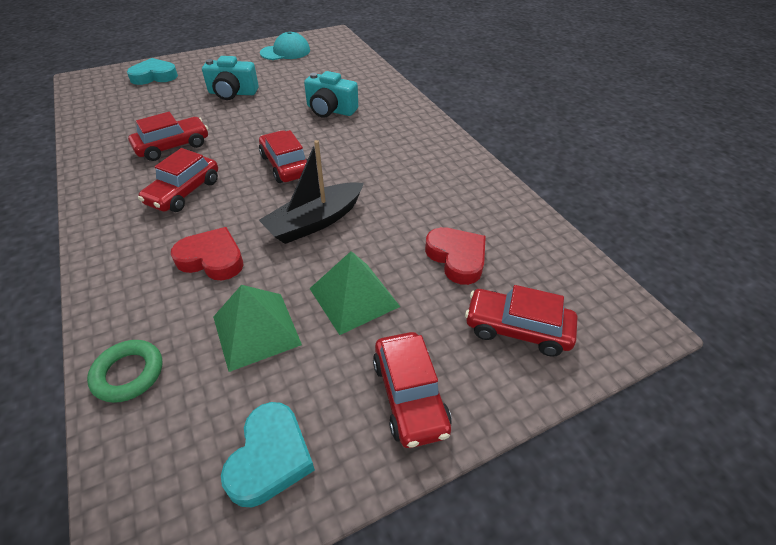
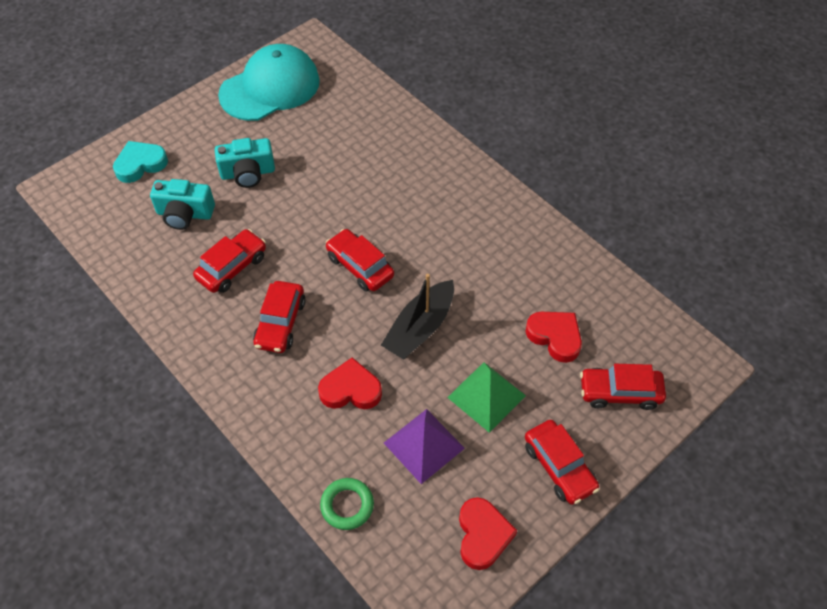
camera: 15 degrees left, 10 degrees up
green pyramid [213,285,302,372] -> purple pyramid [384,409,465,484]
turquoise heart [221,402,315,507] -> red heart [459,497,517,570]
turquoise cap [260,31,310,60] -> turquoise cap [218,44,320,121], size x1.73
turquoise camera [304,71,358,118] -> turquoise camera moved to [150,179,215,230]

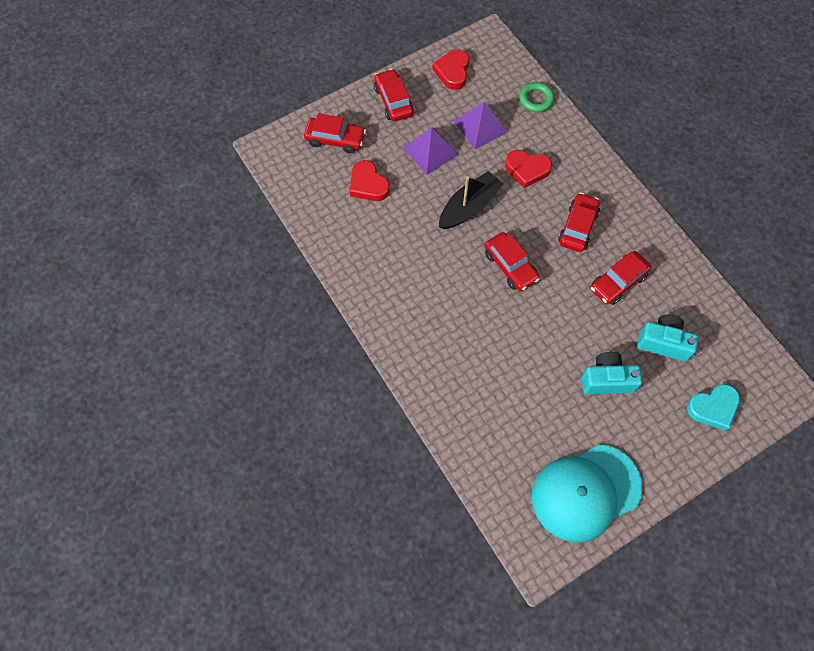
camera: 170 degrees left, 10 degrees up
green pyramid [447,362,526,433] -> purple pyramid [403,127,459,175]

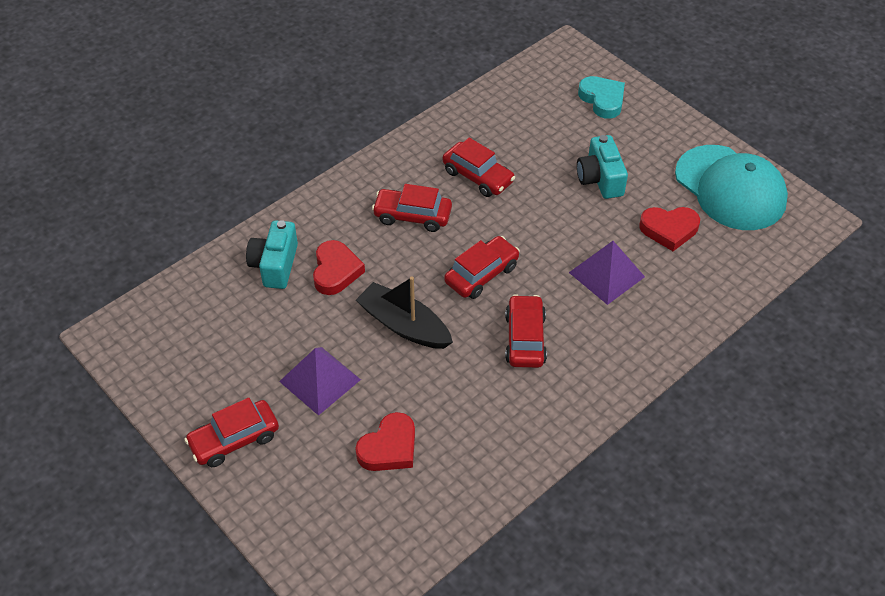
camera: 100 degrees left, 15 degrees down
red car [304,113,366,153] -> red car moved to [505,294,547,368]
red heart [433,49,470,90] -> red heart moved to [639,207,700,251]
purple pyramid [454,102,508,149] -> purple pyramid moved to [569,241,645,305]
green ring [519,82,554,112] -> none
turquoise camera [637,314,699,361] -> turquoise camera moved to [246,220,298,289]

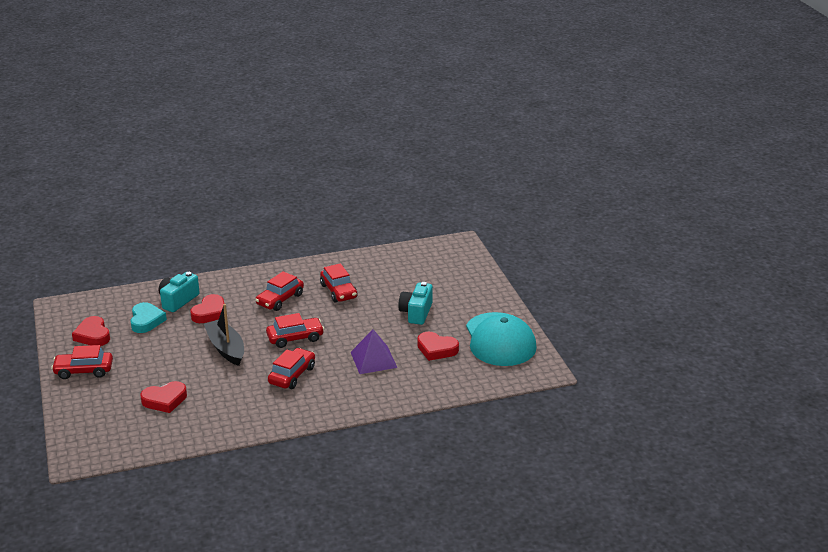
camera: 25 degrees right, 20 degrees down
purple pyramid [279,347,361,416] -> none
red car [372,184,452,232] -> red car turned 90 degrees counterclockwise [255,271,304,311]
turquoise heart [578,76,625,119] -> turquoise heart moved to [130,302,167,333]
none -> red heart [72,316,110,346]

